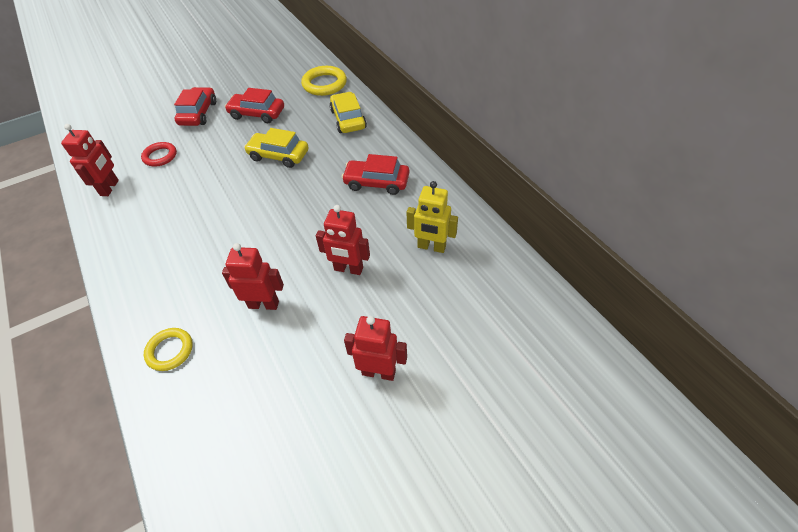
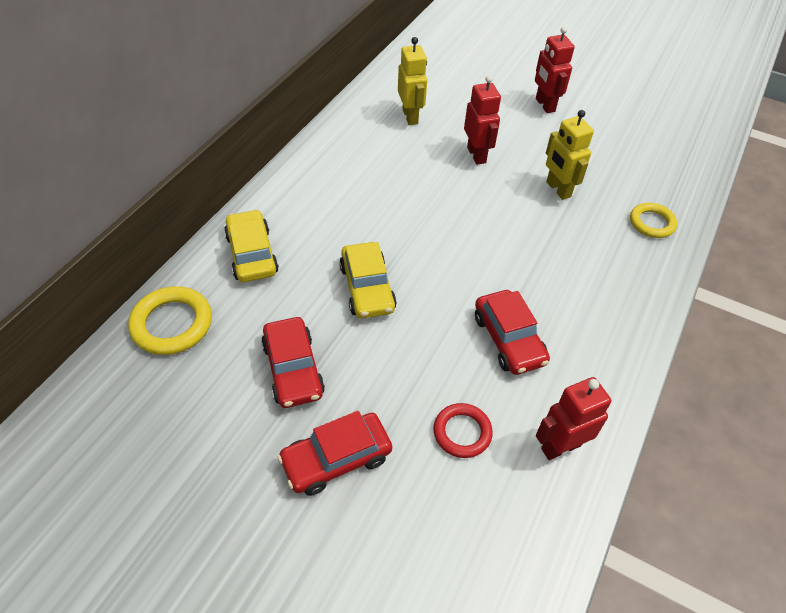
camera: 125 degrees left, 0 degrees up
red robot [222,243,284,310] -> yellow robot [546,110,594,200]
yellow car [329,92,367,133] -> yellow car turned 120 degrees clockwise [224,209,279,282]
red car [342,154,409,195] -> red car moved to [475,290,550,375]

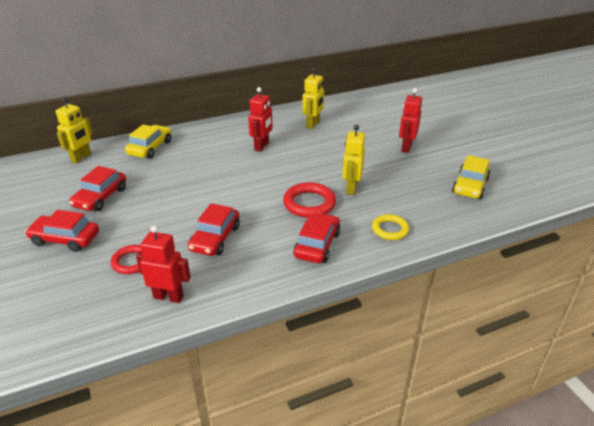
camera: 40 degrees right, 15 degrees down
yellow ring [128,286,212,355] -> yellow robot [56,97,93,163]
yellow car [339,242,397,319] -> yellow car moved to [452,155,490,199]
red robot [464,75,501,165] -> red robot moved to [248,87,273,152]
none -> red ring [283,182,336,218]
none -> red car [293,212,340,263]

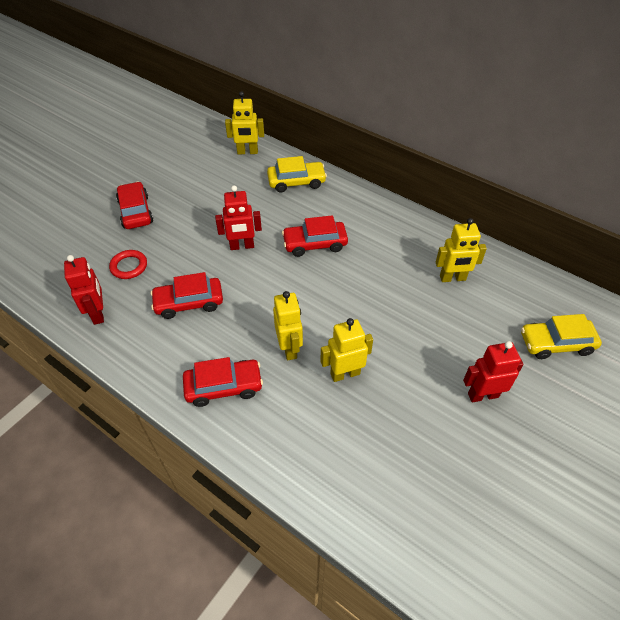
camera: 60 degrees right, 15 degrees up
red car [69,166,126,211] -> red car moved to [282,215,348,257]
red robot [248,87,273,152] -> red robot moved to [215,185,262,250]
red ring [283,182,336,218] -> yellow robot [273,291,303,360]
yellow ring [372,214,409,240] -> none
yellow car [452,155,490,199] -> yellow car moved to [521,314,602,359]

